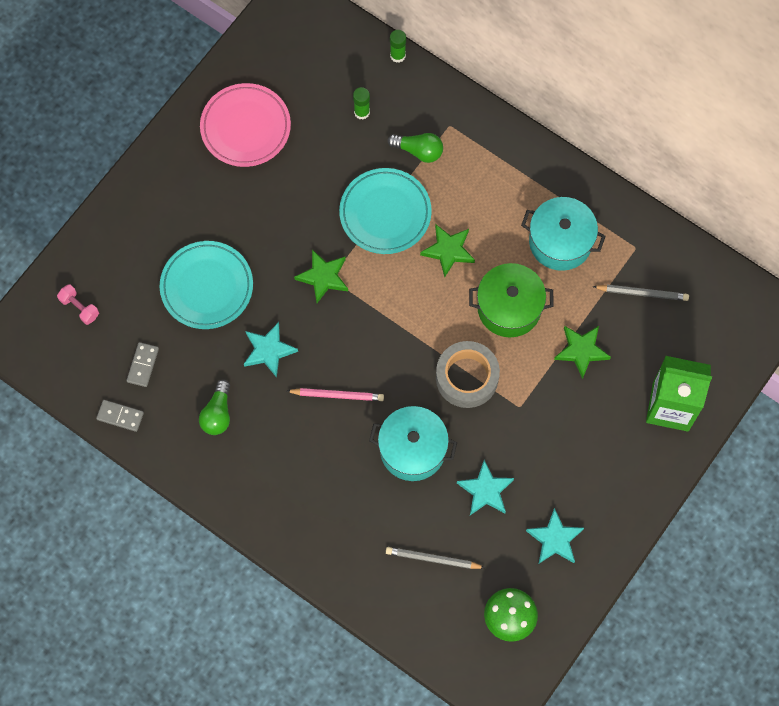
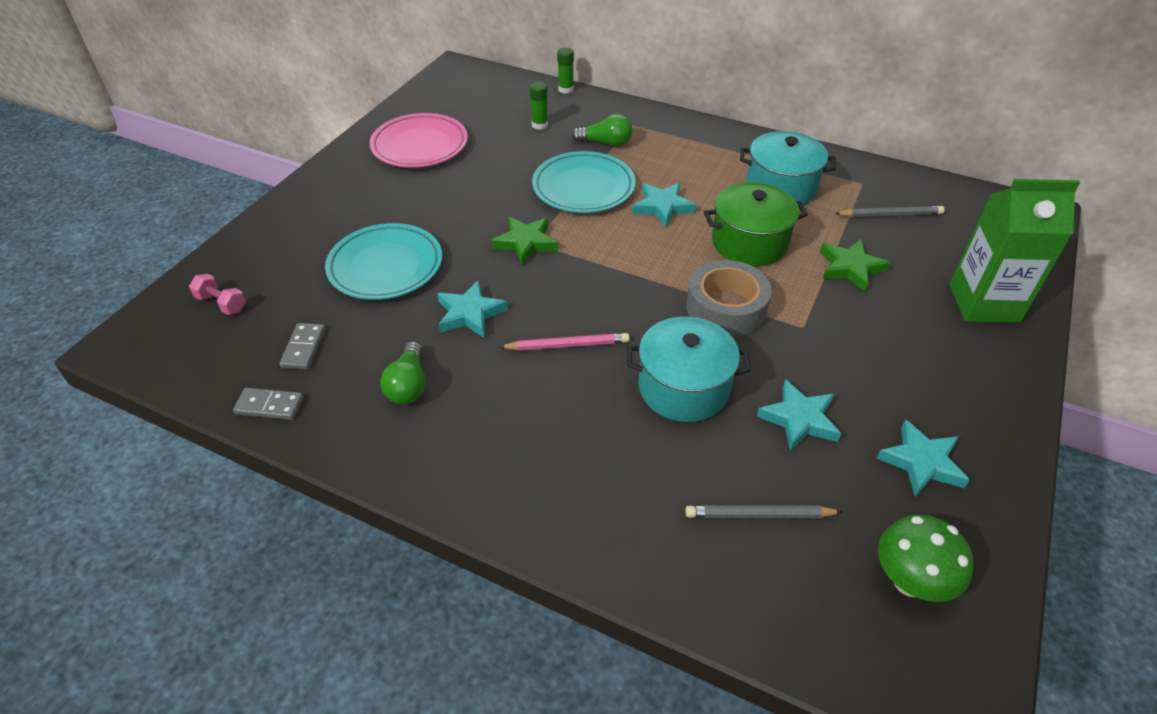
camera: 10 degrees left, 25 degrees down
green star [420,224,475,277] -> turquoise star [632,183,696,227]

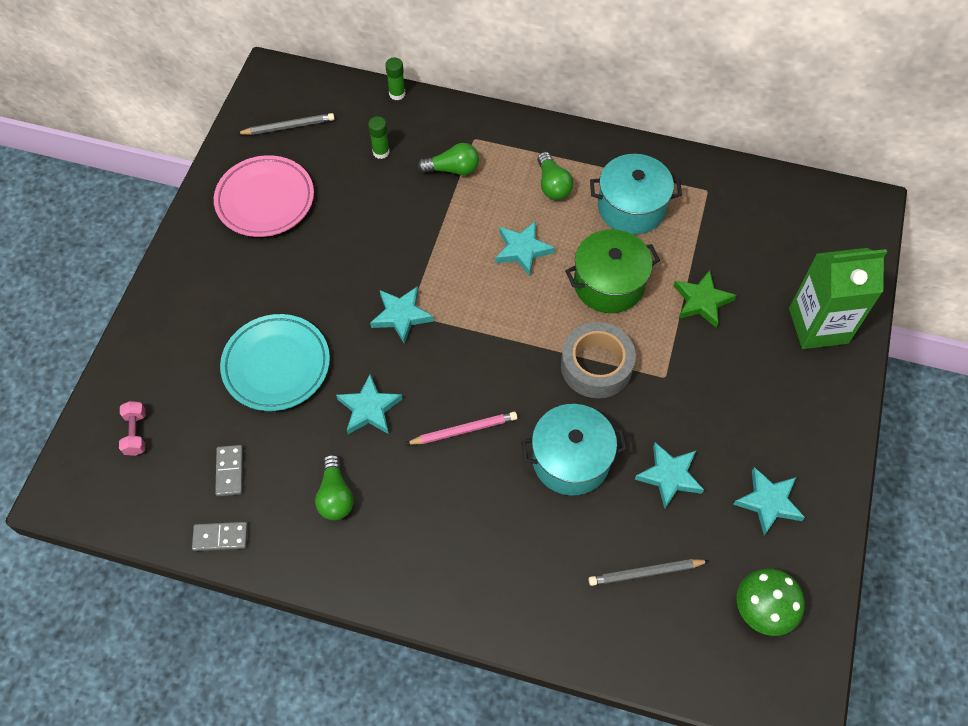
camera: 10 degrees left, 15 degrees up
pink dumbbell [189,274,246,315] -> pink dumbbell turned 60 degrees clockwise [119,401,146,456]
green star [491,217,558,266] -> turquoise star [370,286,434,344]
turquoise plate [532,151,636,213] -> none
grey pencil [834,206,945,217] -> grey pencil moved to [236,113,335,135]
none -> green light bulb [537,152,573,200]

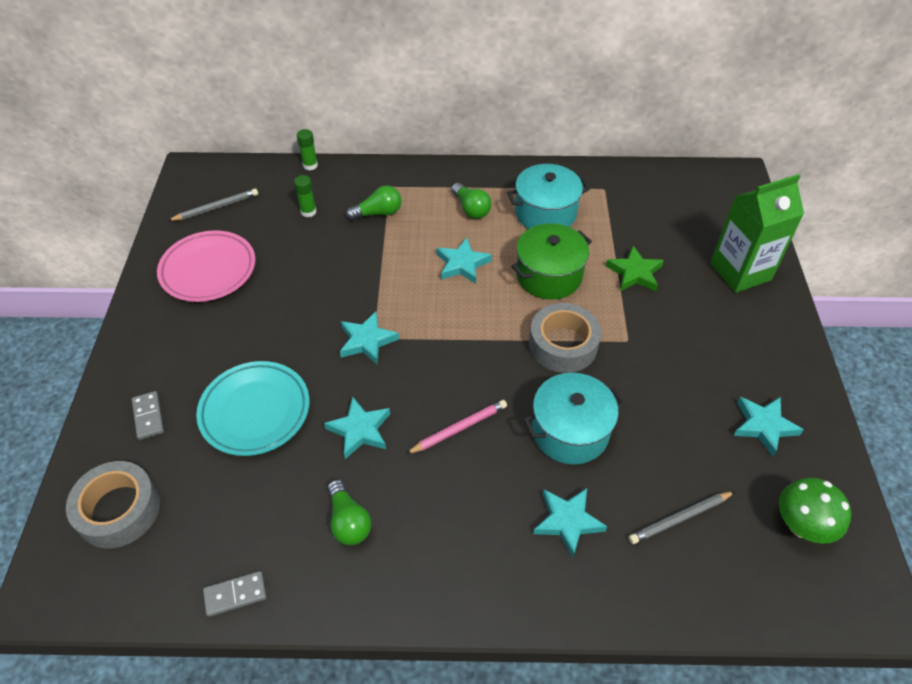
camera: 15 degrees left, 10 degrees down
pink dumbbell [119,401,146,456] -> grey tape [66,461,160,548]
grey domino [215,445,243,496] -> grey domino moved to [132,391,164,440]
turquoise star [635,442,704,509] -> turquoise star moved to [533,488,607,558]

